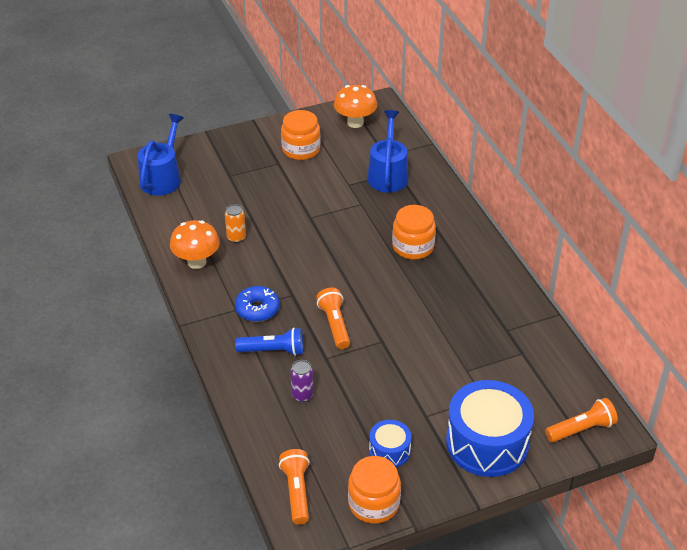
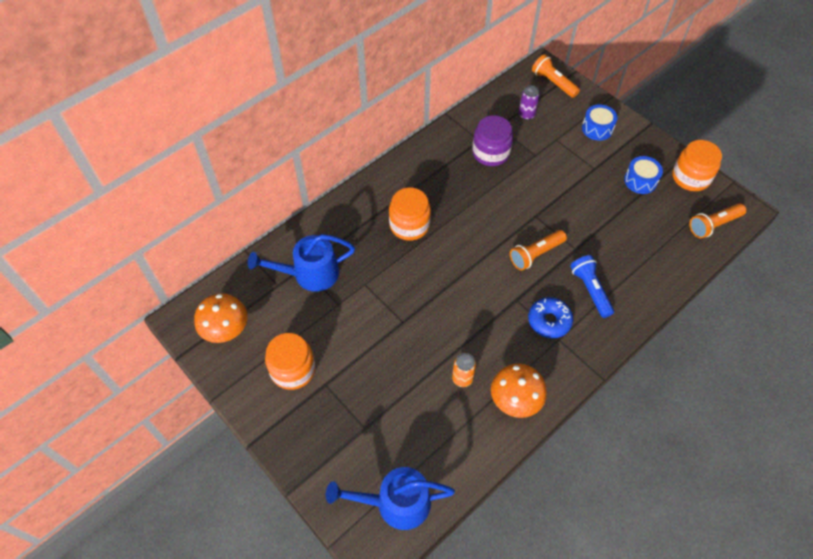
camera: 110 degrees left, 15 degrees up
purple can [290,360,313,402] -> purple can moved to [519,85,540,120]
blue drum [446,380,534,477] -> blue drum [582,104,618,141], size x0.50
none -> purple jar [472,115,513,166]

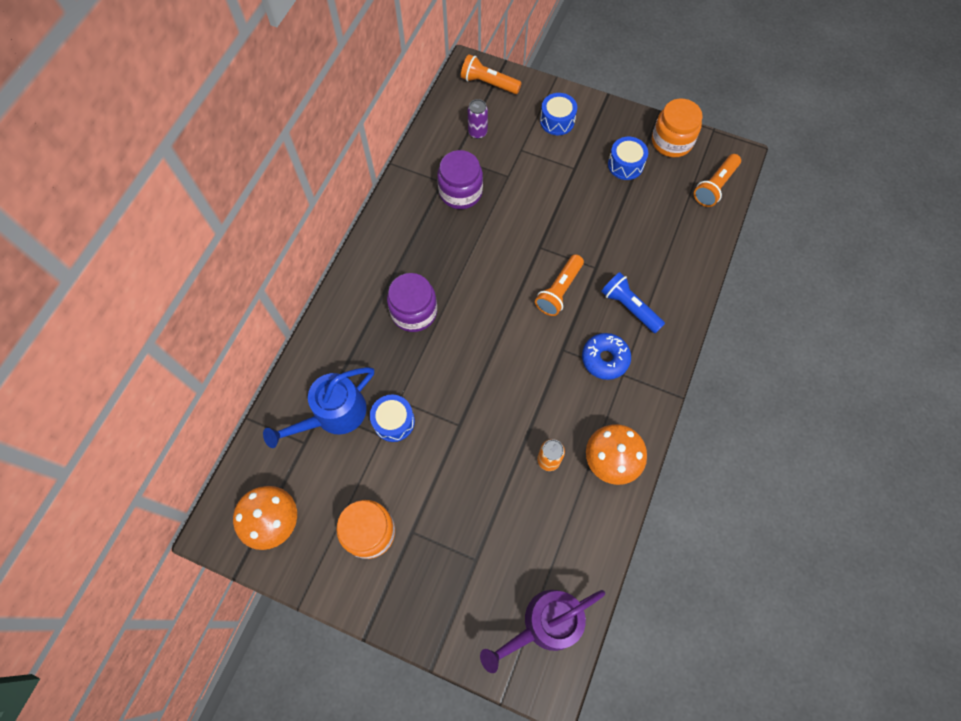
camera: 25 degrees left, 10 degrees up
blue watering can [326,467,455,530] -> purple watering can [480,590,605,673]
orange jar [389,187,431,240] -> purple jar [387,273,437,332]
none -> blue drum [370,395,415,442]

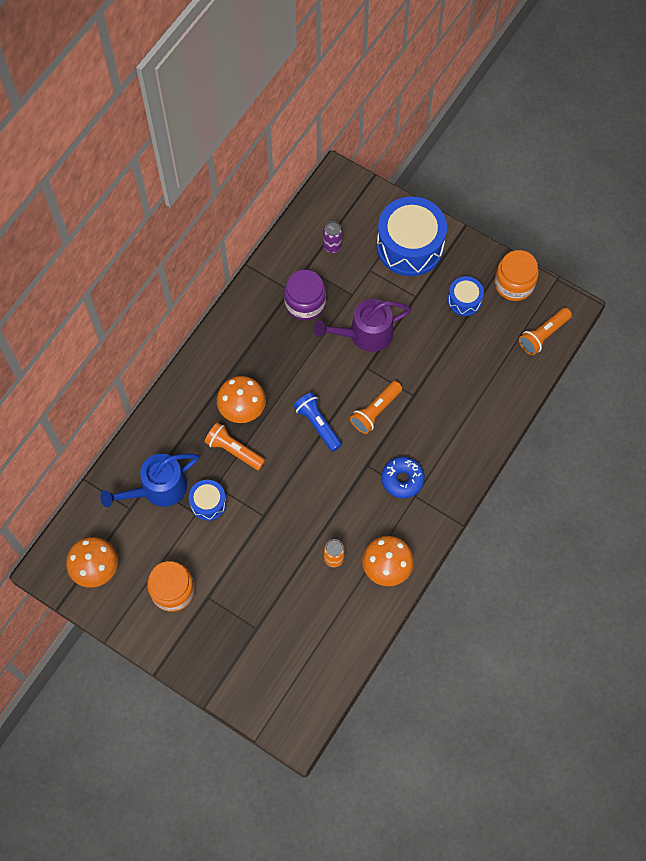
camera: 10 degrees right, 0 degrees up
purple jar [387,273,437,332] -> orange mushroom [217,376,266,423]
orange flashlight [461,54,522,94] -> orange flashlight moved to [205,422,265,470]
purple watering can [480,590,605,673] -> purple watering can moved to [313,299,411,352]
blue drum [540,93,577,135] -> blue drum [377,197,447,276], size x2.01
blue flashlight [601,272,665,333] -> blue flashlight moved to [293,392,342,452]

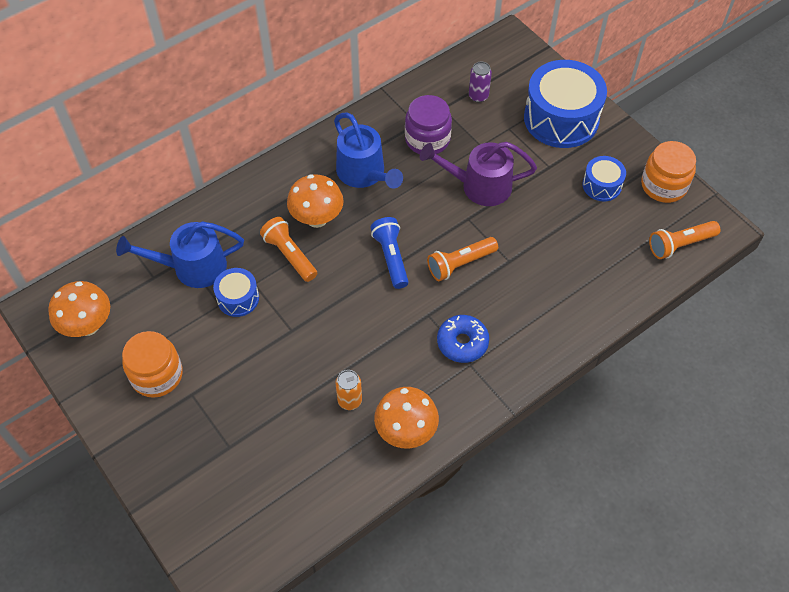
camera: 20 degrees right, 10 degrees down
none -> blue watering can [334,113,403,188]

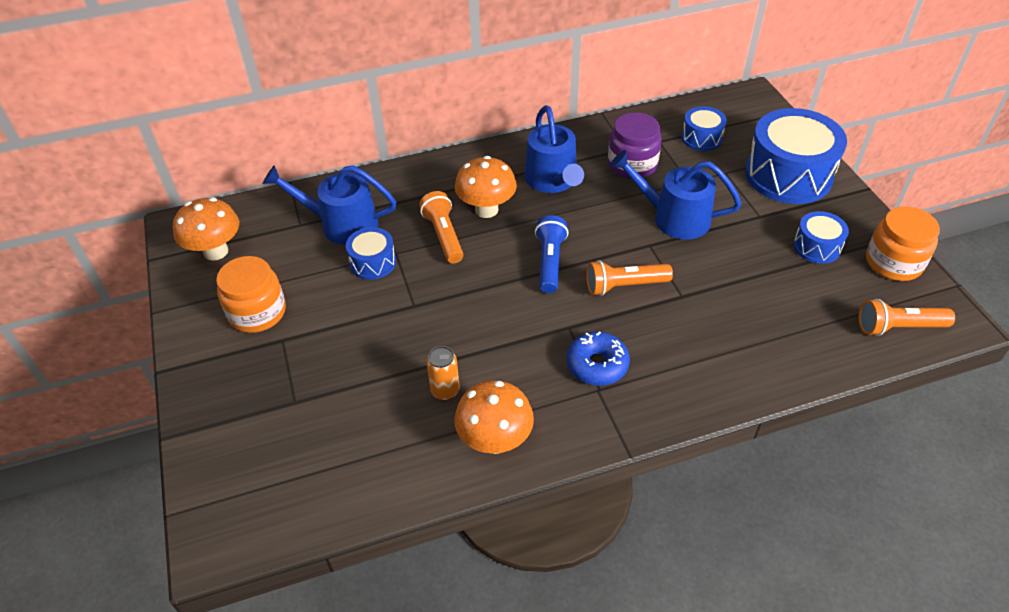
camera: 20 degrees right, 10 degrees down
purple watering can [420,142,537,206] -> blue watering can [610,150,742,239]
purple can [469,62,492,103] -> blue drum [682,106,727,151]

